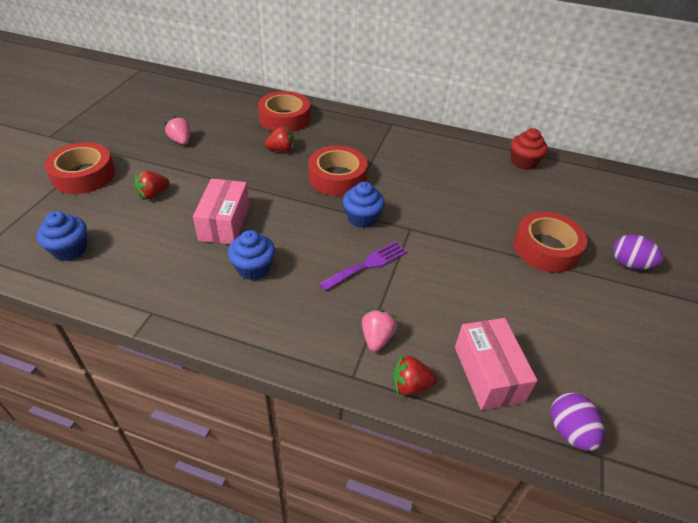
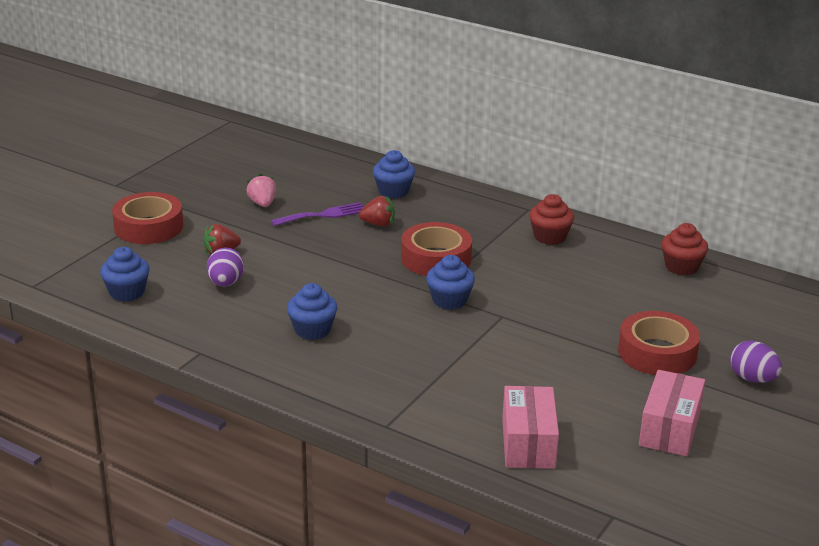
camera: 15 degrees right, 15 degrees down
pink box [193,179,250,244] -> pink box moved to [639,370,705,456]
red tape [258,91,310,132] -> blue cupcake [373,150,415,198]
purple fork [319,242,407,291] -> purple fork moved to [271,202,363,226]
pink strawberry [362,309,397,352] -> none
red strawberry [392,355,437,395] -> none
purple egg [551,392,604,451] -> purple egg moved to [207,247,244,287]
none -> red cupcake [529,194,574,245]

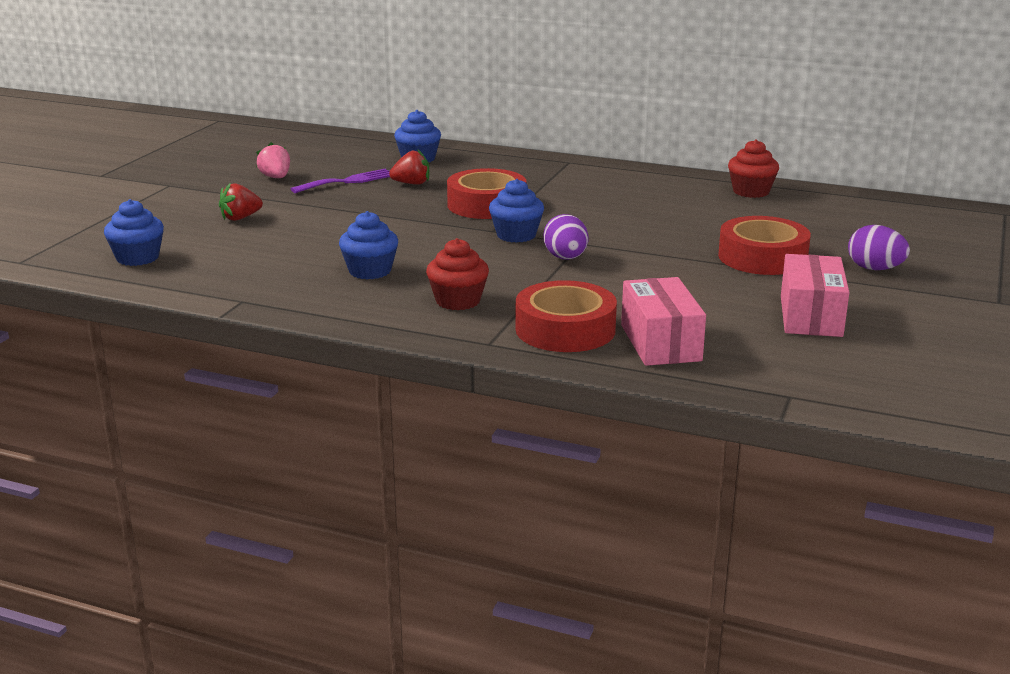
camera: 10 degrees left, 5 degrees down
red tape [112,192,183,244] -> red tape moved to [516,280,617,352]
purple egg [207,247,244,287] -> purple egg moved to [544,214,588,260]
red cupcake [529,194,574,245] -> red cupcake moved to [426,238,489,310]

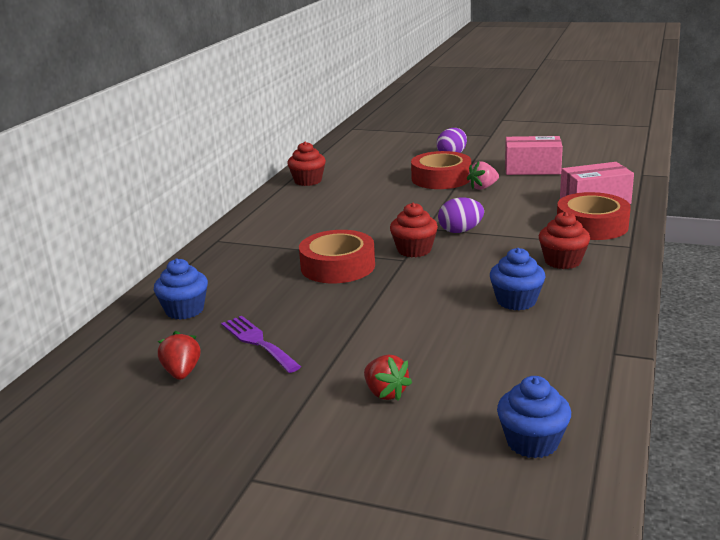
camera: 90 degrees left, 0 degrees up
pink strawberry [256,142,290,178] -> pink strawberry moved to [467,161,499,190]
red strawberry [389,150,429,185] -> red strawberry moved to [158,331,200,380]
blue cupcake [489,179,544,243] -> red cupcake [390,203,438,257]

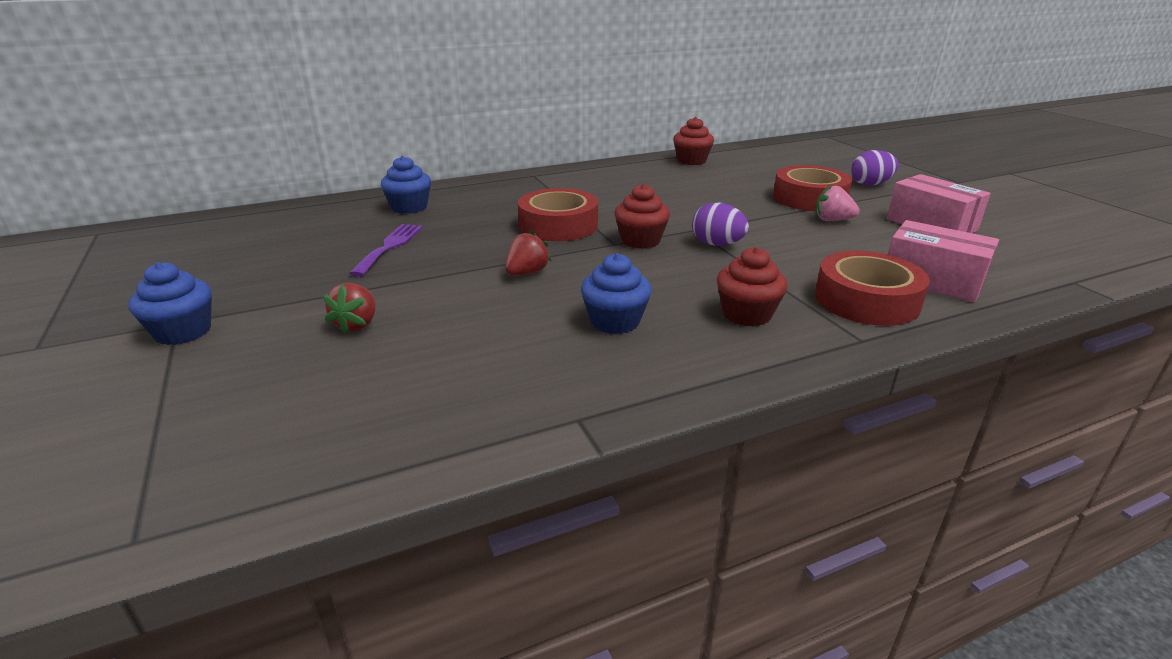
camera: 45 degrees right, 5 degrees up
red strawberry [158,331,200,380] -> red strawberry moved to [505,230,552,276]
blue cupcake [497,376,571,458] -> blue cupcake moved to [129,262,212,345]

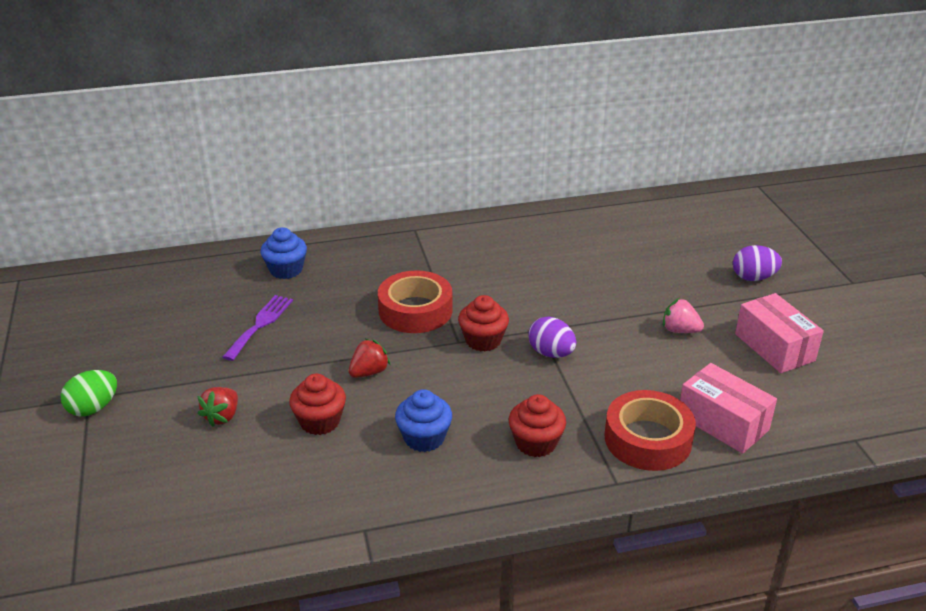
camera: 10 degrees right, 5 degrees up
blue cupcake [129,262,212,345] -> green egg [61,370,117,417]
red cupcake [673,117,714,165] -> red cupcake moved to [289,374,346,435]
red tape [773,165,852,211] -> none

